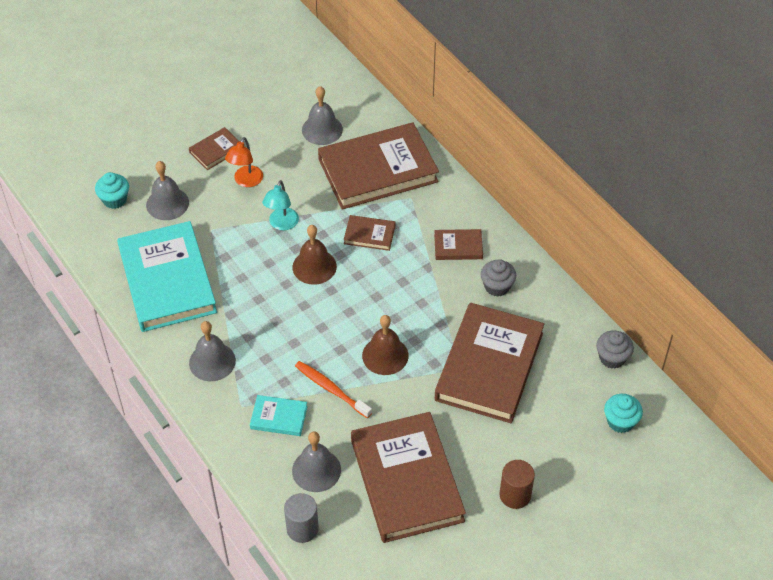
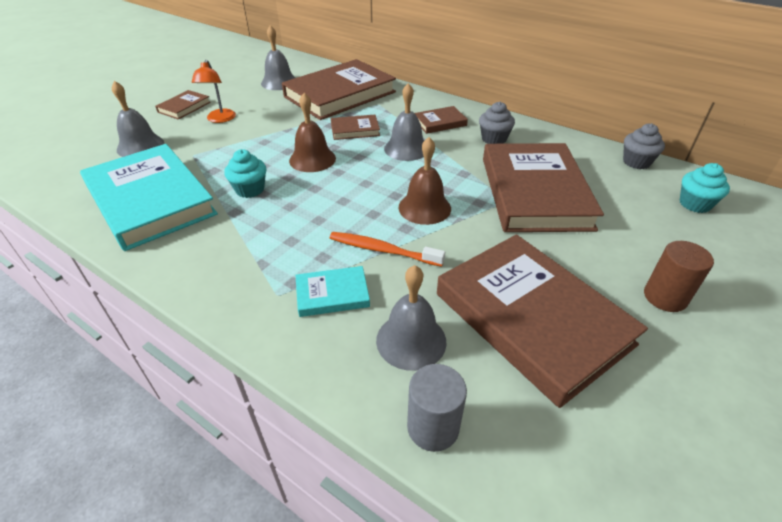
camera: 20 degrees left, 10 degrees down
turquoise cupcake [95,172,129,209] -> turquoise cupcake moved to [224,149,266,198]
grey bell [189,321,236,381] -> grey bell moved to [384,83,424,161]
turquoise lamp [262,180,299,231] -> none

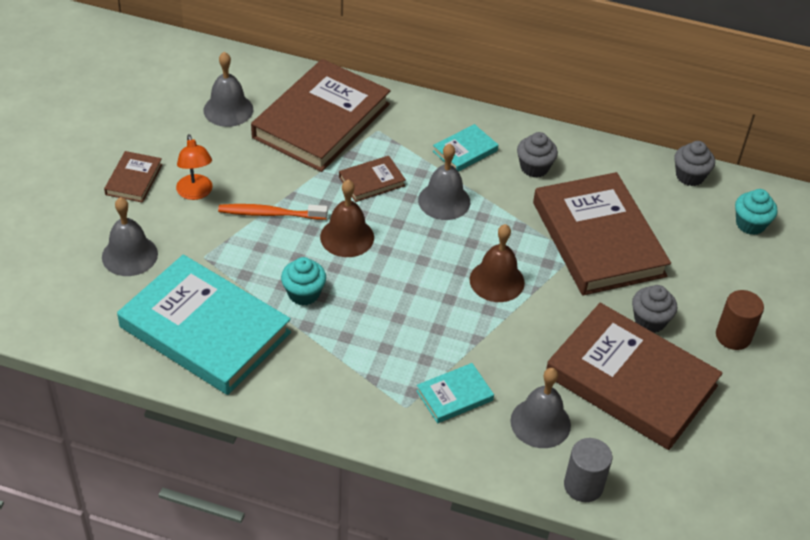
camera: 20 degrees left, 5 degrees up
orange toothbrush [330,232,445,267] -> orange toothbrush moved to [218,204,328,220]
brown book [415,106,468,134] -> turquoise book [433,124,498,172]
none -> grey cupcake [632,285,677,333]

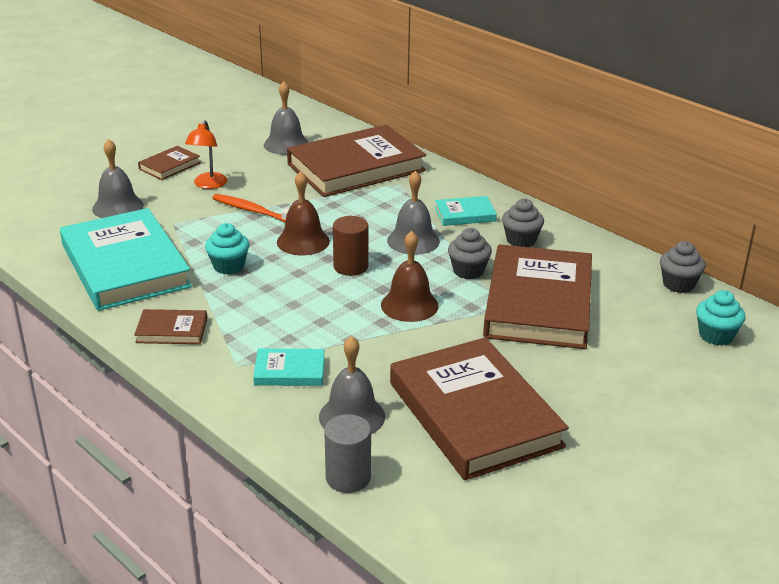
camera: 30 degrees right, 15 degrees down
brown book [339,156,406,202] -> brown book moved to [134,309,207,344]
grey cupcake [632,285,677,333] -> grey cupcake moved to [448,228,492,279]
brown cylinder [716,290,764,350] -> brown cylinder moved to [333,216,368,276]

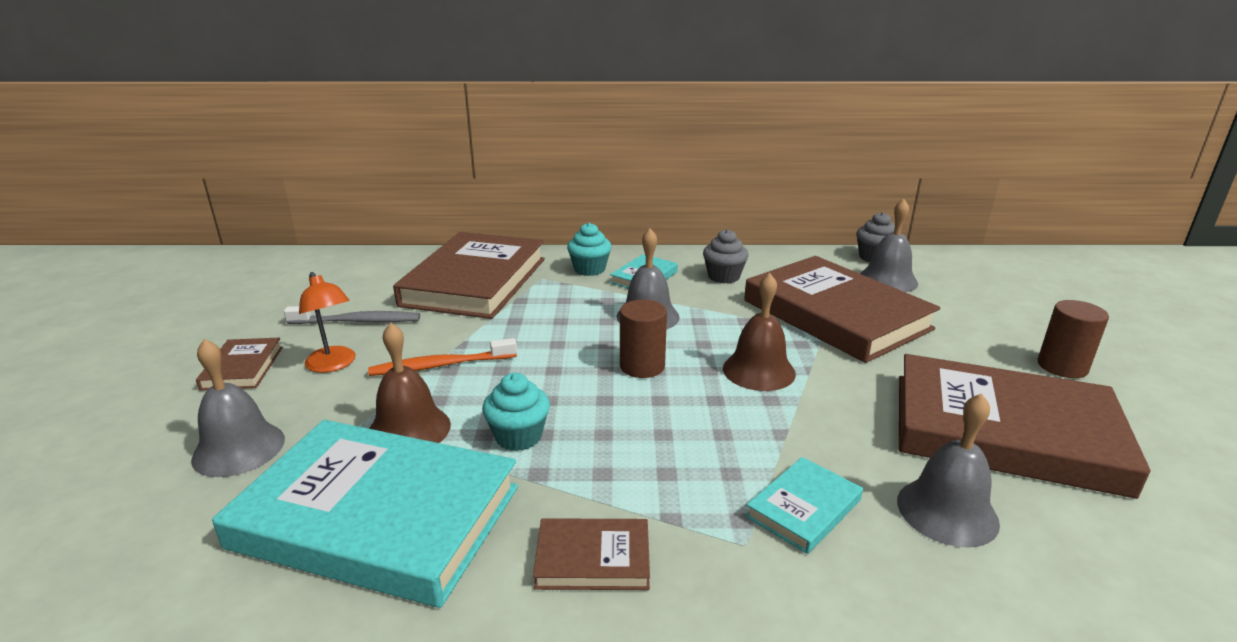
camera: 45 degrees left, 5 degrees down
brown book [134,309,207,344] -> brown book turned 45 degrees clockwise [533,518,650,590]
grey bell [264,81,309,155] -> grey bell moved to [860,199,918,292]
brown bell [277,171,330,255] -> brown bell moved to [369,323,451,443]
grey cylinder [324,414,371,493] -> none
grey cupcake [448,228,492,279] -> none
turquoise cupcake [696,290,746,345] -> turquoise cupcake moved to [567,223,612,276]
none -> grey toothbrush [284,306,420,324]
none -> brown cylinder [1037,300,1109,378]

